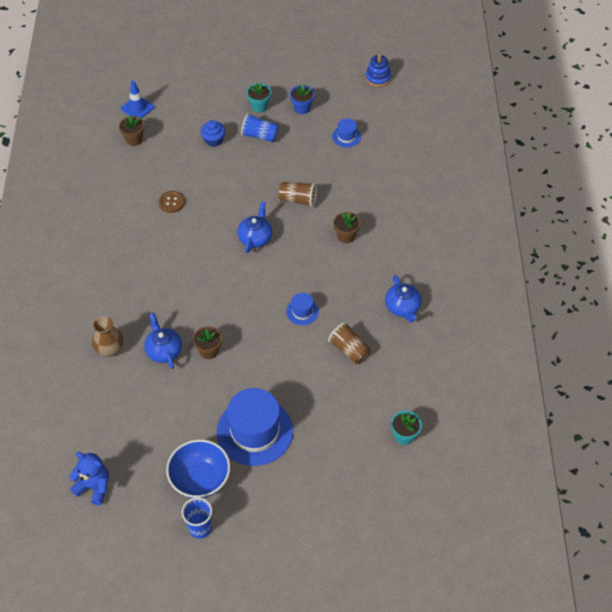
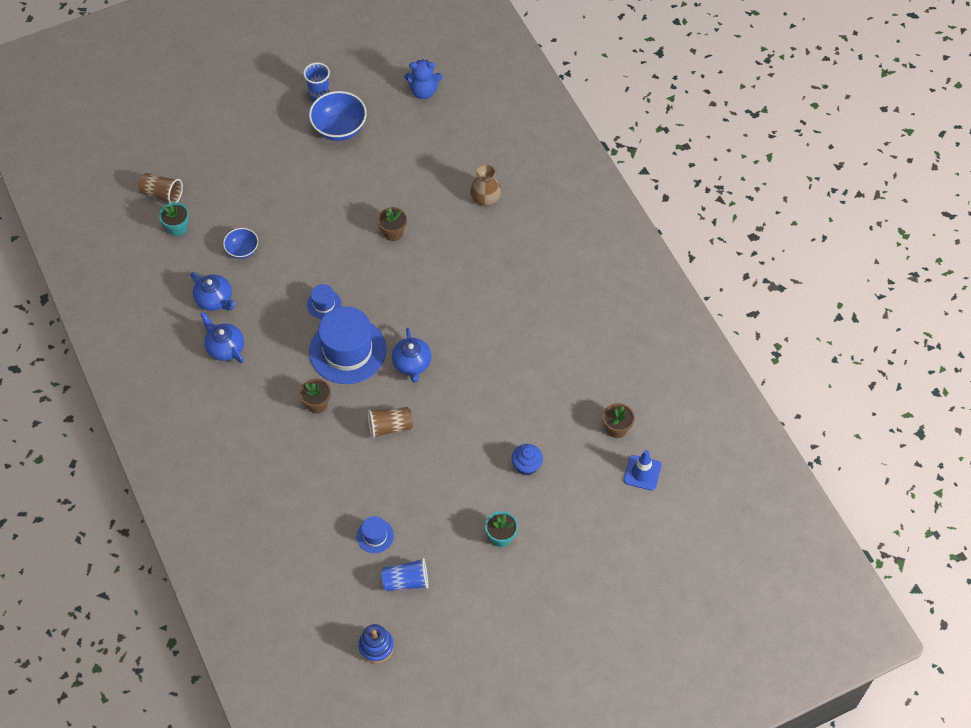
camera: 155 degrees right, 5 degrees up
blue teapot [144,313,182,369] -> blue teapot moved to [190,272,235,311]
brown button [158,191,185,213] -> none
blue hat [217,388,293,466] -> blue hat moved to [309,306,386,384]
blue cup [241,113,279,142] -> blue cup moved to [381,558,428,591]
blue flower pot [290,84,315,114] -> none
brown cup [328,322,371,364] -> brown cup moved to [138,173,183,203]
none -> blue bowl [223,228,258,259]

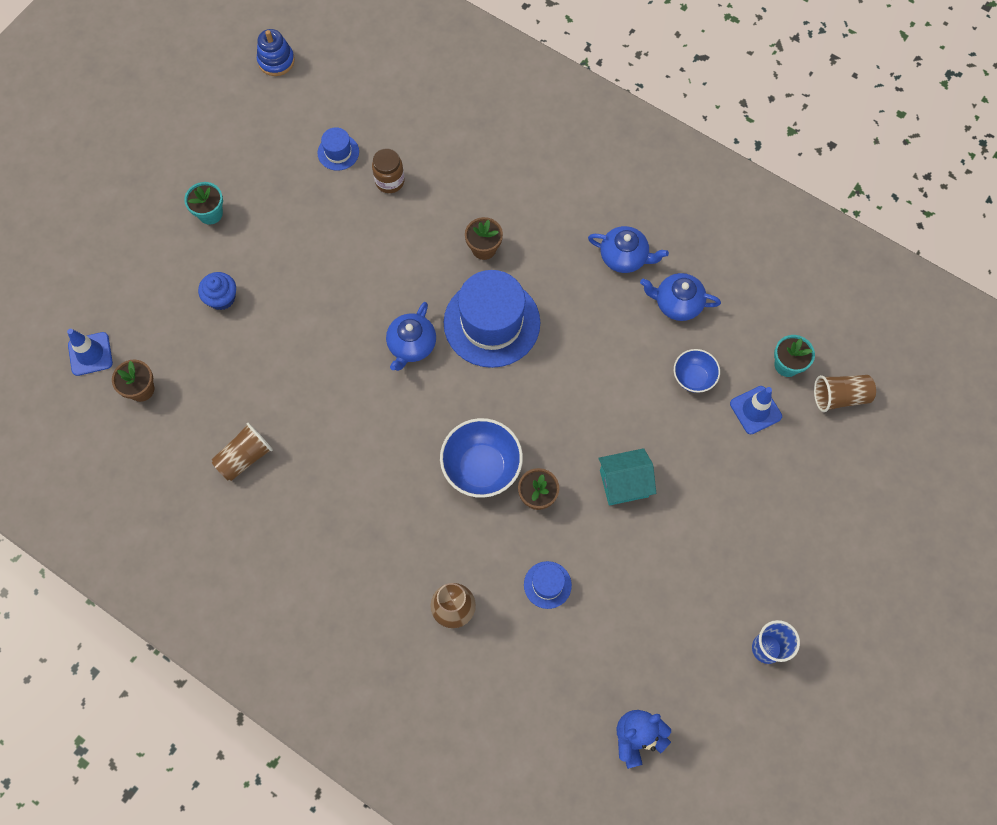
camera: 150 degrees right, 10 degrees up
blue hat [307,284,341,319] -> blue hat moved to [524,561,572,609]
blue bowl [309,91,367,141] -> blue bowl moved to [440,418,523,498]
brown cup [368,407,413,438] -> brown cup moved to [212,423,273,481]
blue cup [381,558,428,591] -> none
blue teapot [392,327,431,382] -> blue teapot turned 120 degrees counterclockwise [386,302,436,371]
none -> brown jar [372,149,405,193]
none -> turquoise house [598,448,656,506]
none -> blue traffic cone [730,386,782,434]

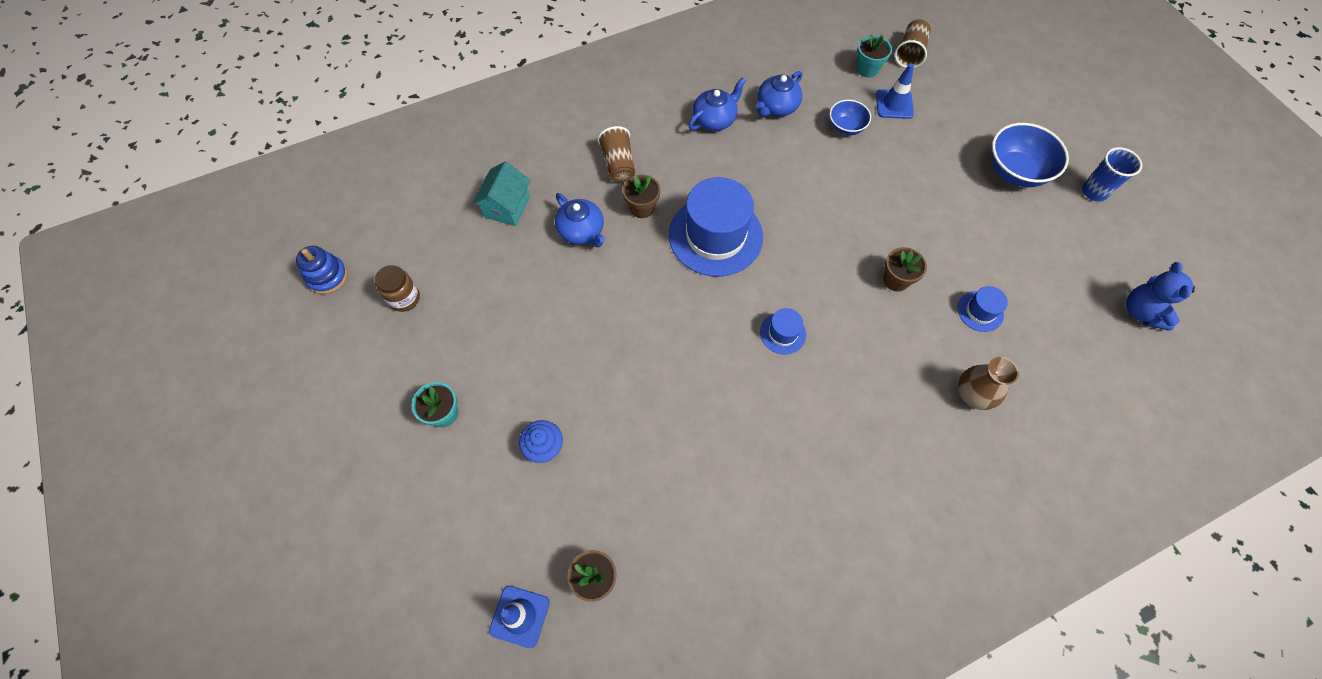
camera: 60 degrees left, 5 degrees down
brown cup [212,423,273,481] -> brown cup moved to [597,126,635,183]
blue hat [317,127,359,171] -> blue hat moved to [760,308,806,354]
brown jar [372,149,405,193] -> brown jar moved to [375,265,420,312]
blue teapot [386,302,436,371] -> blue teapot moved to [555,193,605,247]
blue bowl [440,418,523,498] -> blue bowl moved to [991,123,1069,187]
turquoise house [598,448,656,506] -> turquoise house moved to [472,161,531,226]

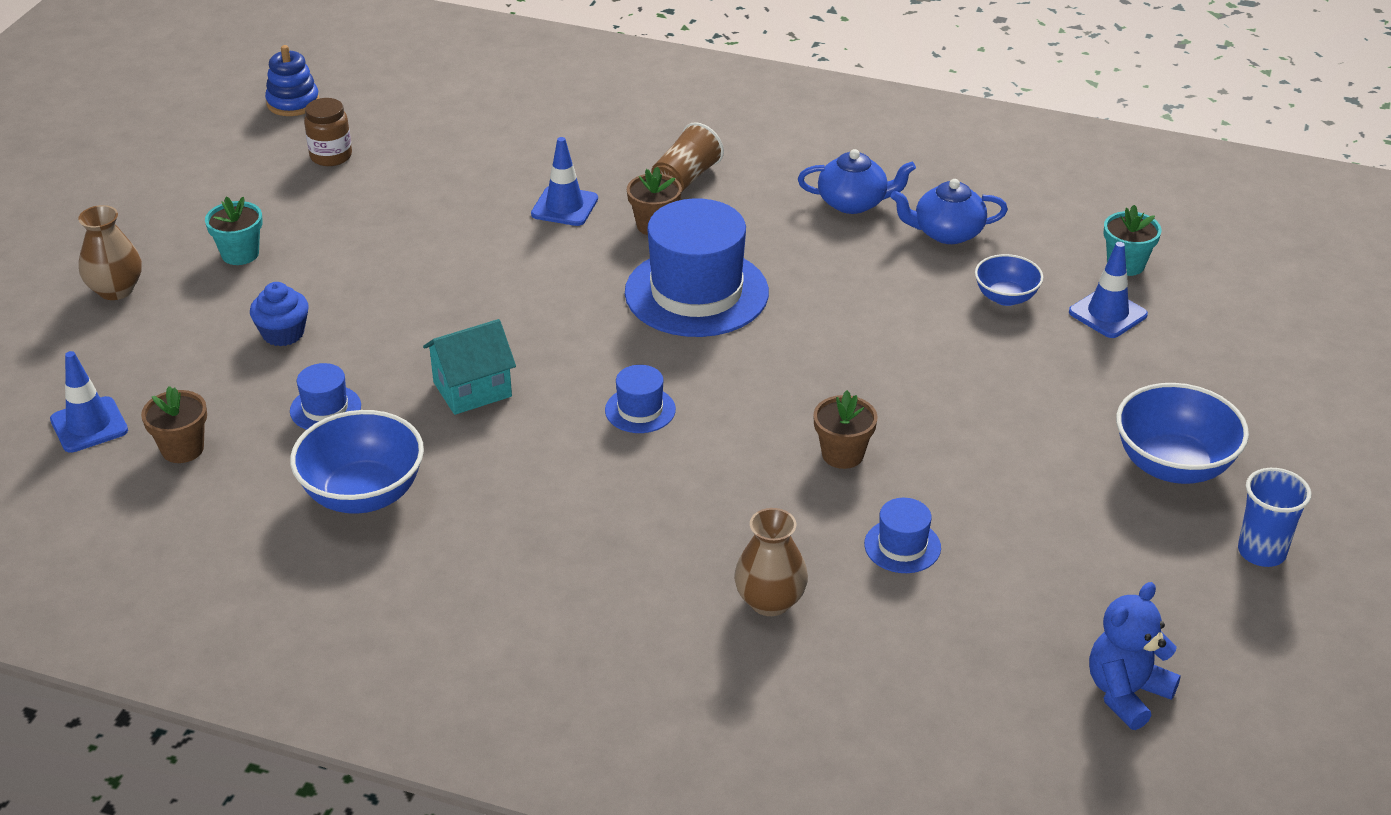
camera: 45 degrees right, 25 degrees down
turquoise house [472,161,531,226] -> turquoise house moved to [423,319,516,415]
blue teapot [555,193,605,247] -> blue traffic cone [531,137,598,226]
brown cup [894,19,931,68] -> none
none -> brown vase [78,205,142,300]
none -> blue hat [290,363,361,430]
none -> blue bowl [290,410,424,514]

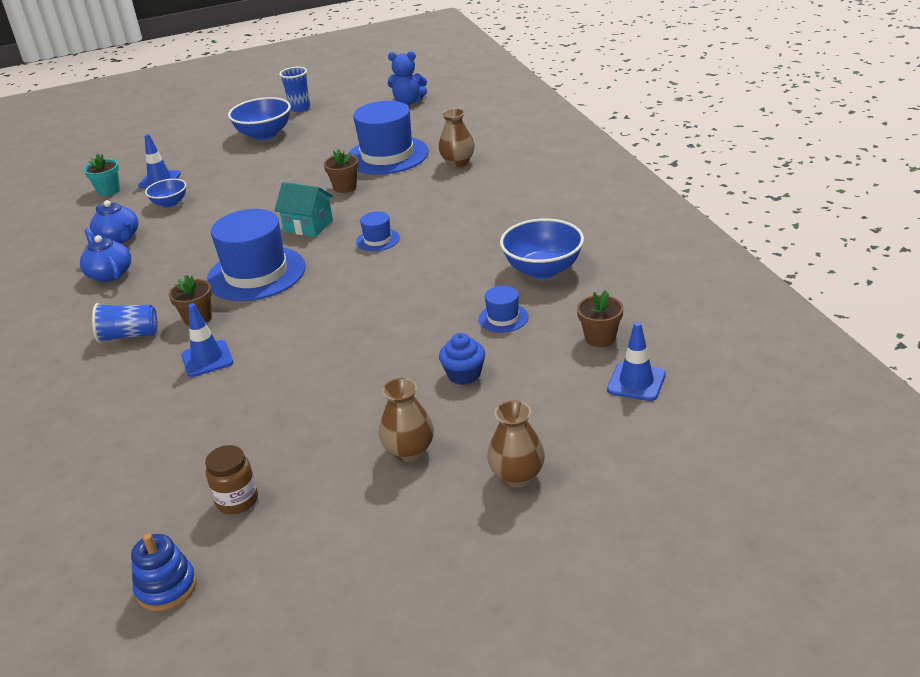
camera: 125 degrees left, 5 degrees down
turquoise flower pot [205,197,263,265] -> brown vase [379,378,434,462]
turquoise house [423,319,516,415] -> turquoise house moved to [274,182,333,237]
brown cup [651,122,724,192] -> blue cup [92,303,157,343]
blue hat [864,498,941,573] -> blue hat [348,101,429,174], size x2.19

